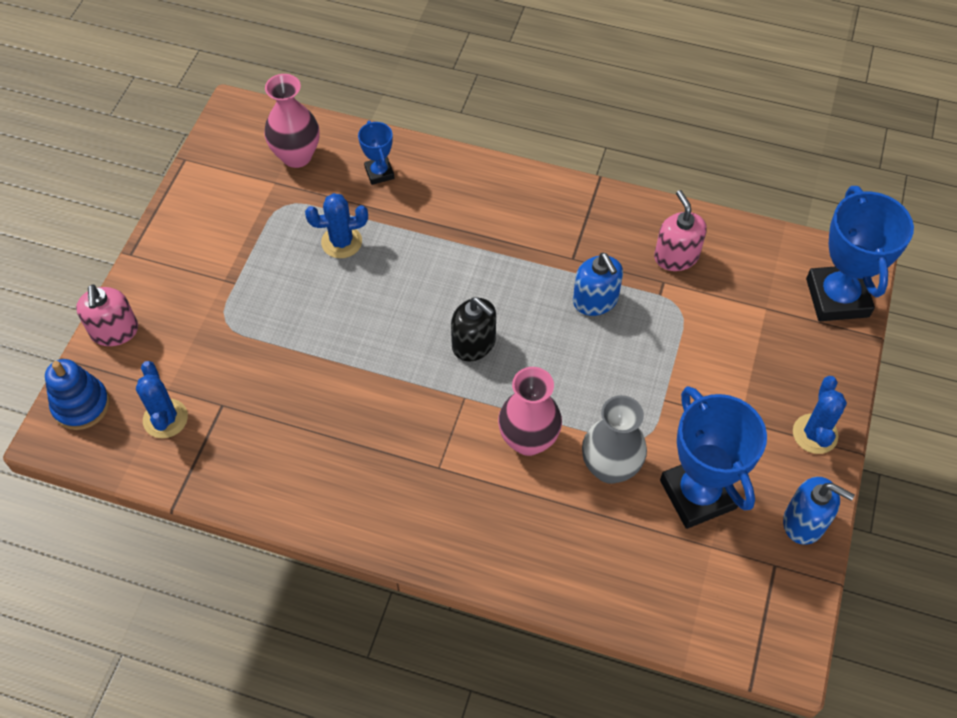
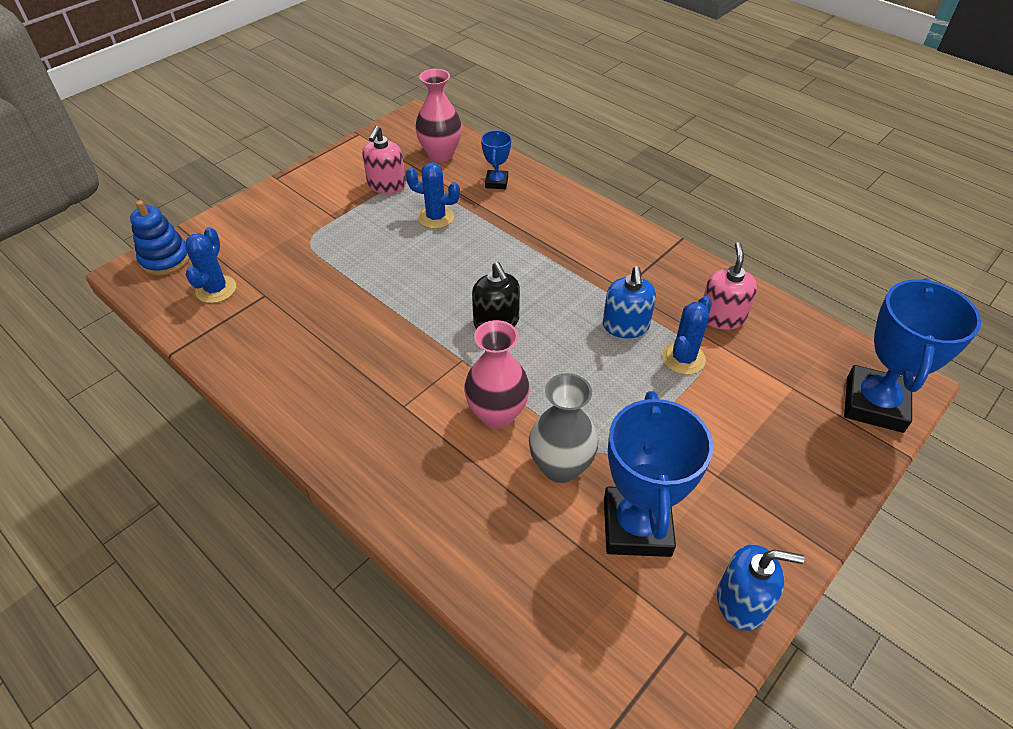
camera: 25 degrees right, 10 degrees down
pink soap dispenser [76,284,138,346] -> pink soap dispenser moved to [362,126,406,194]
blue soap dispenser [783,477,855,545] -> blue soap dispenser turned 45 degrees counterclockwise [717,544,804,631]
blue cactus [793,376,847,454] -> blue cactus moved to [662,296,712,375]

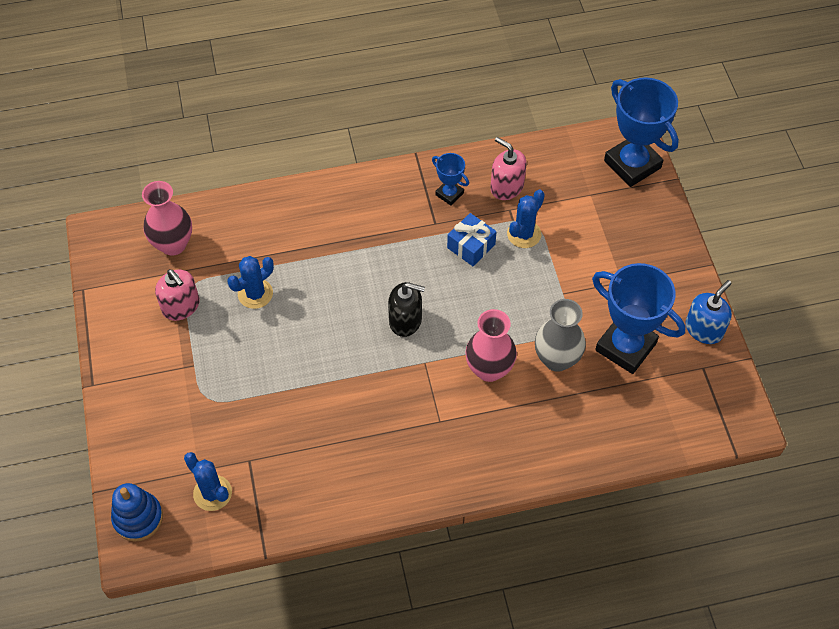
camera: 55 degrees left, 10 degrees up
blue trophy [481,130,511,189] -> blue trophy moved to [432,153,469,206]
blue soap dispenser [603,266,656,338] -> blue gift [447,213,497,266]
blue cactus [662,296,712,375] -> blue cactus turned 60 degrees clockwise [507,190,545,248]

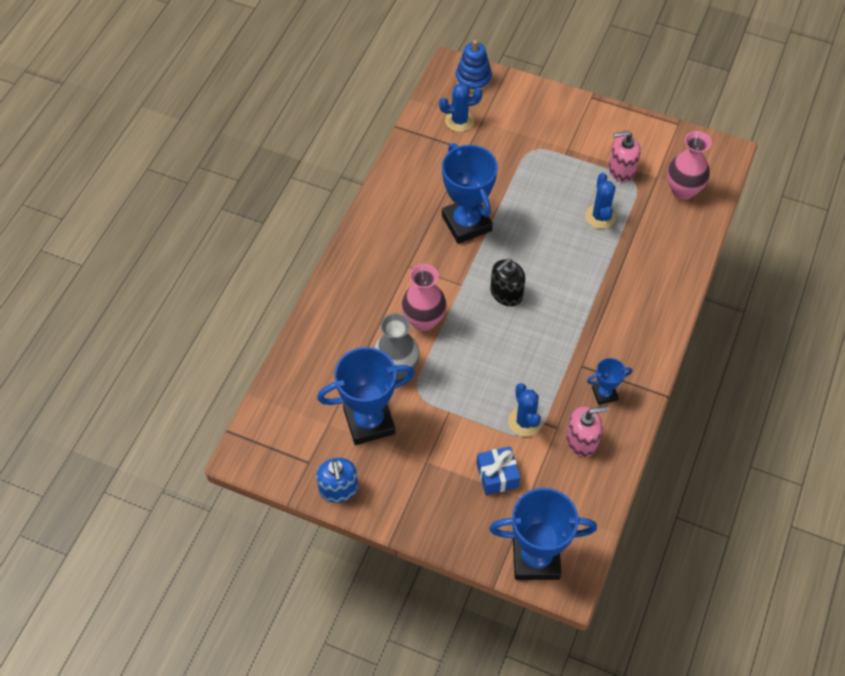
camera: 125 degrees right, 0 degrees up
blue gift [447,213,497,266] -> blue gift moved to [477,446,520,495]
none -> blue trophy [442,143,498,244]

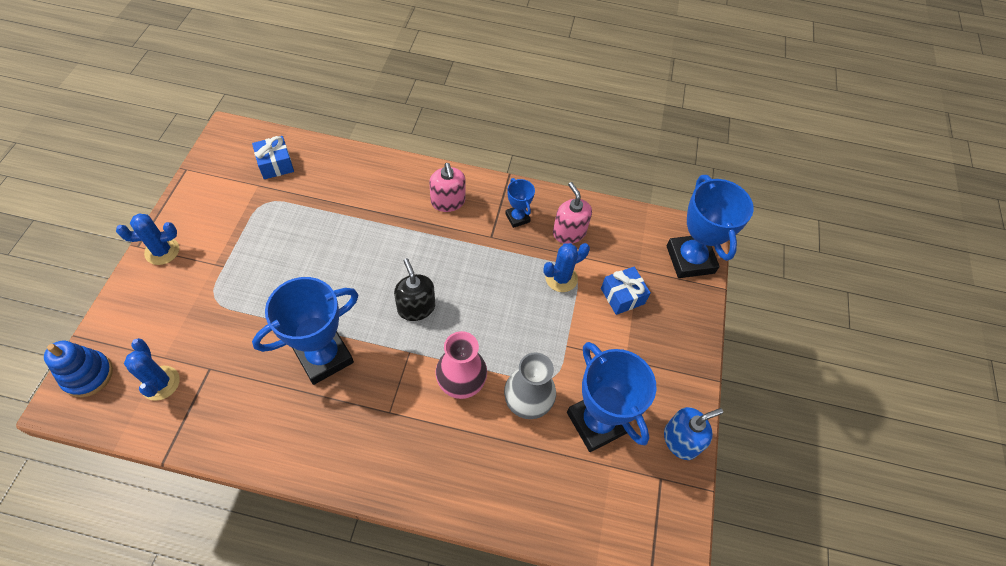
camera: 105 degrees left, 0 degrees up
black soap dispenser [490,259,525,306] -> black soap dispenser turned 150 degrees counterclockwise [394,258,435,321]
blue cactus [585,173,616,229] -> blue cactus moved to [116,213,179,265]
pink soap dispenser [609,131,641,182] -> pink soap dispenser moved to [429,163,466,212]
pink vase [667,131,712,200] -> blue gift [252,136,294,179]

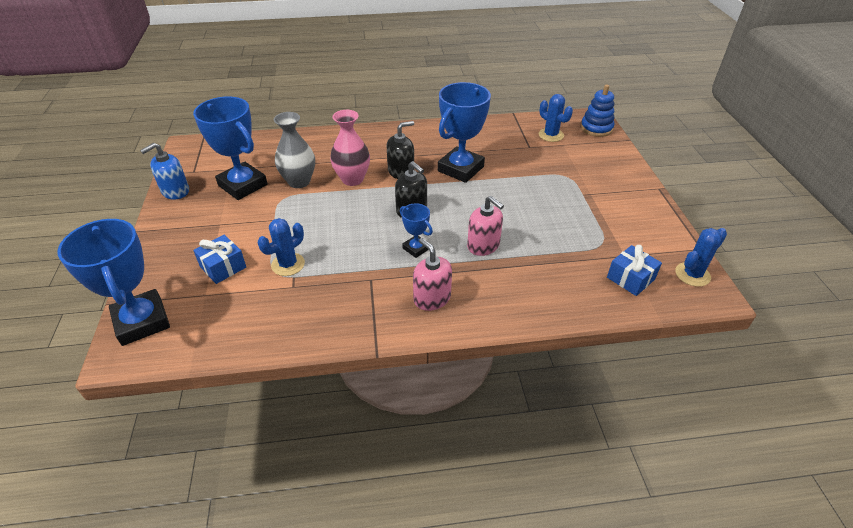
camera: 165 degrees right, 15 degrees down
blue cactus [116,213,179,265] -> blue cactus moved to [675,228,727,287]
blue trophy [505,178,535,228] -> blue trophy moved to [400,203,433,258]
pink soap dispenser [553,182,592,244] -> pink soap dispenser moved to [467,196,504,256]
none -> black soap dispenser [386,121,415,179]

